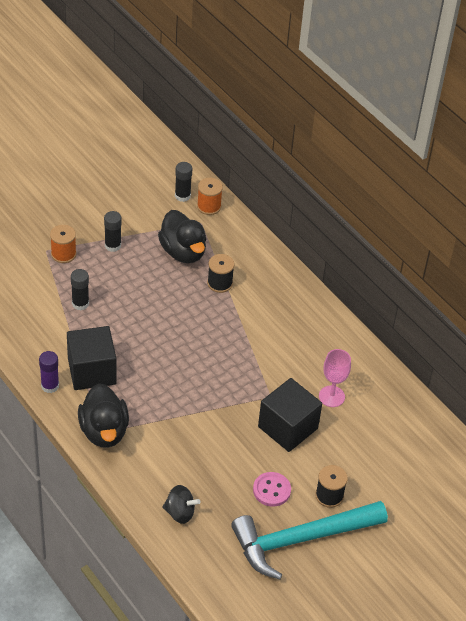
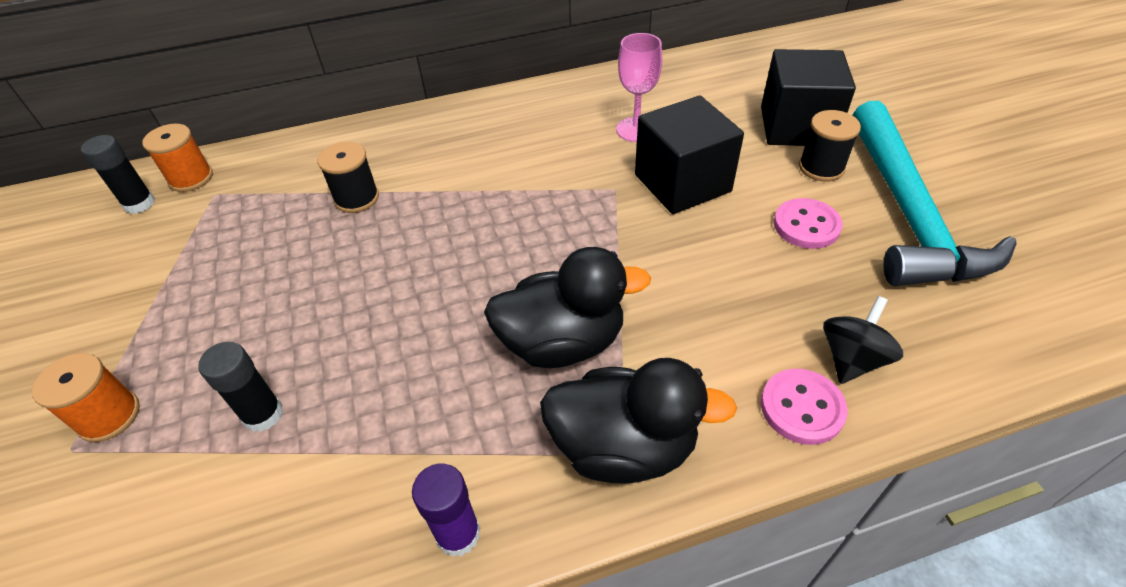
camera: 65 degrees left, 0 degrees up
black cube [67,326,117,390] -> black cube moved to [761,49,856,146]
black glue stick [104,211,122,252] -> none
black duck [158,210,206,263] -> black duck moved to [484,247,651,368]
none -> pink button [761,369,847,445]

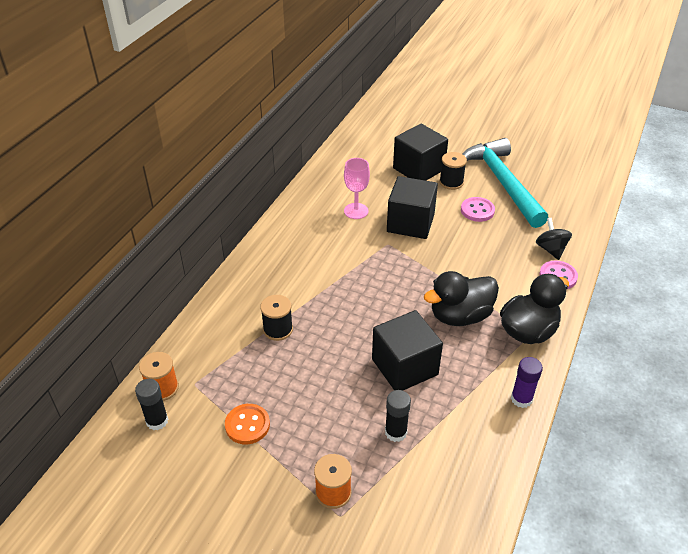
camera: 50 degrees left, 5 degrees down
black duck [484,247,651,368] -> black duck turned 150 degrees counterclockwise [424,271,499,326]
turquoise hammer [852,101,1017,286] -> turquoise hammer turned 150 degrees counterclockwise [463,138,549,228]
none -> orange button [225,404,270,444]
none -> black cube [372,310,443,391]

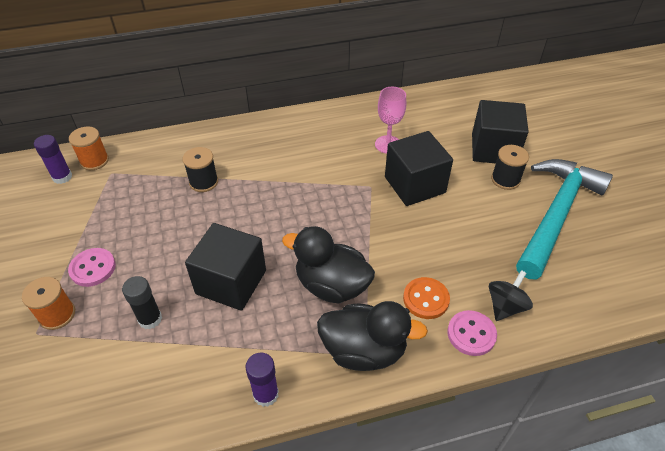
camera: 50 degrees right, 5 degrees up
black glue stick [135,379,168,430] -> purple glue stick [34,135,72,184]
orange button [225,404,270,444] -> orange button moved to [403,277,450,319]
pink button [461,197,495,222] -> pink button moved to [68,248,116,287]

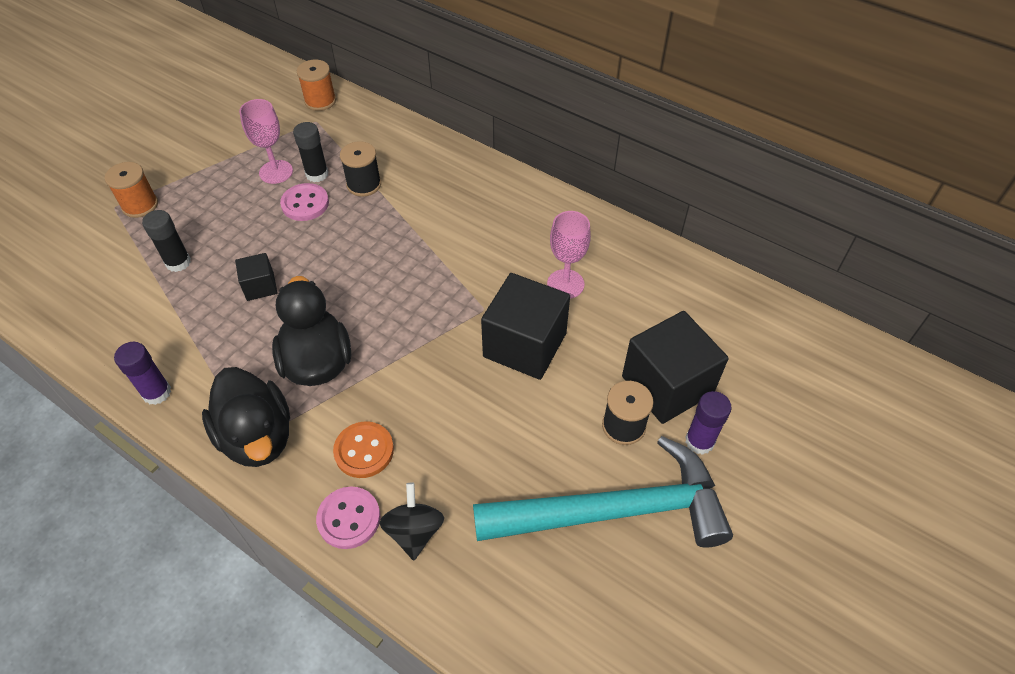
camera: 50 degrees right, 5 degrees up
purple glue stick [34,135,72,184] -> purple glue stick moved to [685,391,732,455]
pink button [68,248,116,287] -> pink button moved to [280,183,329,221]
black cube [185,223,266,311] -> black cube [235,253,277,301], size x0.50
black spinning top [489,270,533,321] -> black spinning top turned 90 degrees counterclockwise [379,483,444,560]
none -> pink goblet [239,99,293,184]
none -> black glue stick [293,122,329,182]

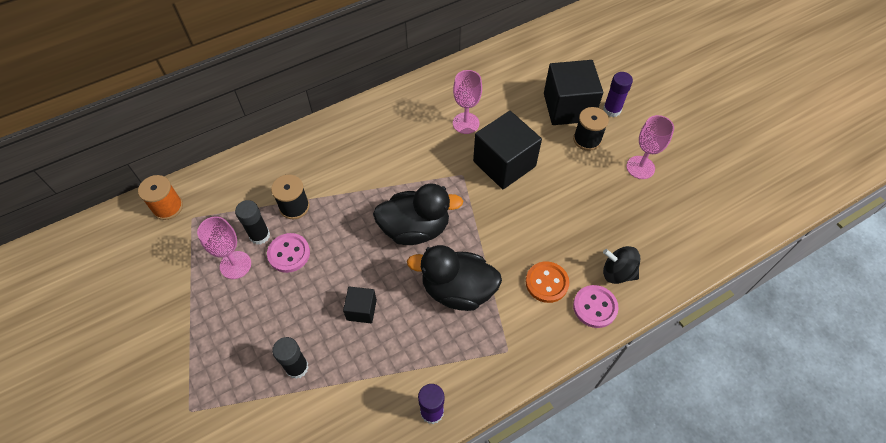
camera: 65 degrees left, 5 degrees up
orange spool [105,162,158,218] -> none
black duck [202,367,290,467] -> black duck moved to [373,183,463,245]
turquoise hammer [473,436,733,547] -> pink goblet [626,115,674,179]

